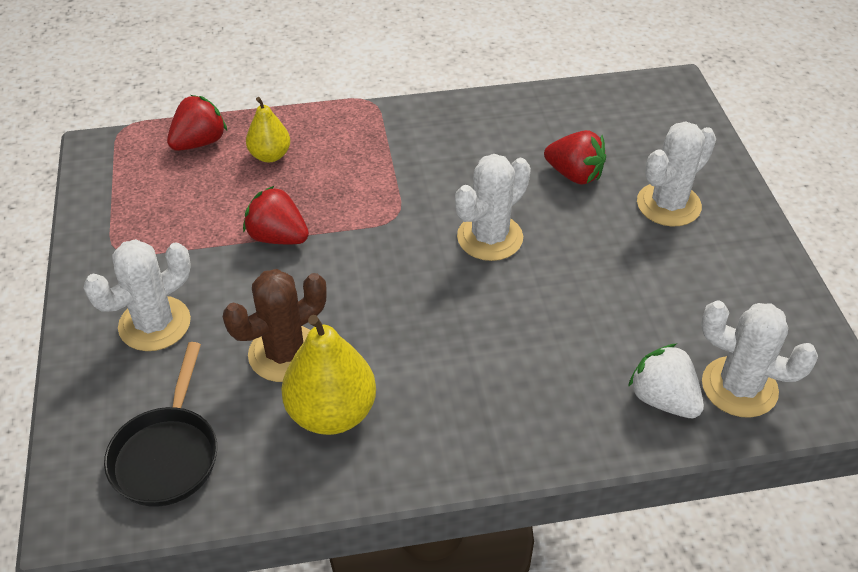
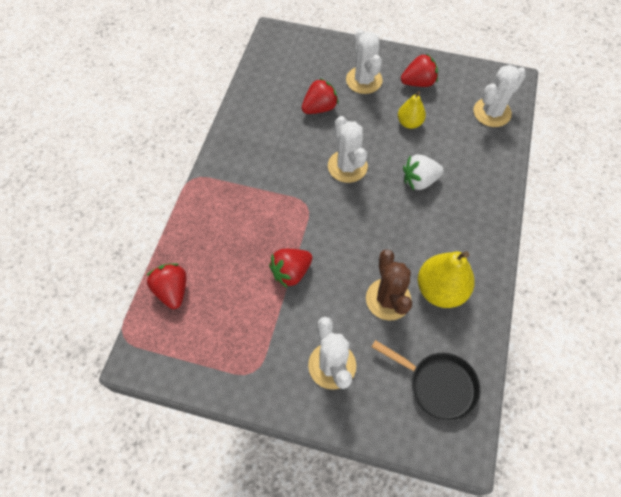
camera: 65 degrees left, 15 degrees up
yellow pear [246,97,290,162] -> yellow pear moved to [398,91,426,129]
white strawberry [628,344,704,418] -> white strawberry moved to [403,154,444,190]
none -> red strawberry [401,53,438,87]

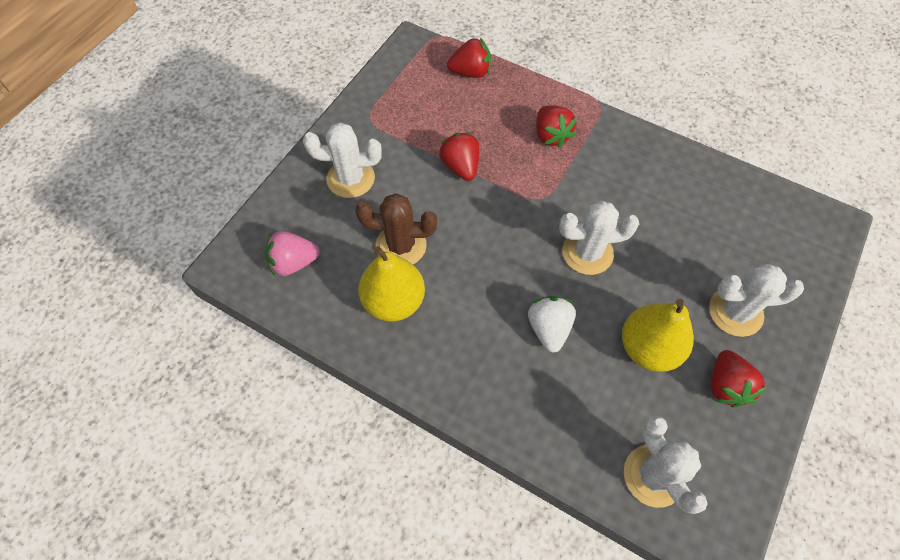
camera: 105 degrees right, 0 degrees up
red strawberry [302,78,339,114] -> red strawberry moved to [536,105,577,148]
black pan [372,340,481,422] -> pink strawberry [265,231,320,276]
yellow pear [398,91,426,129] -> yellow pear [622,299,694,372], size x1.67

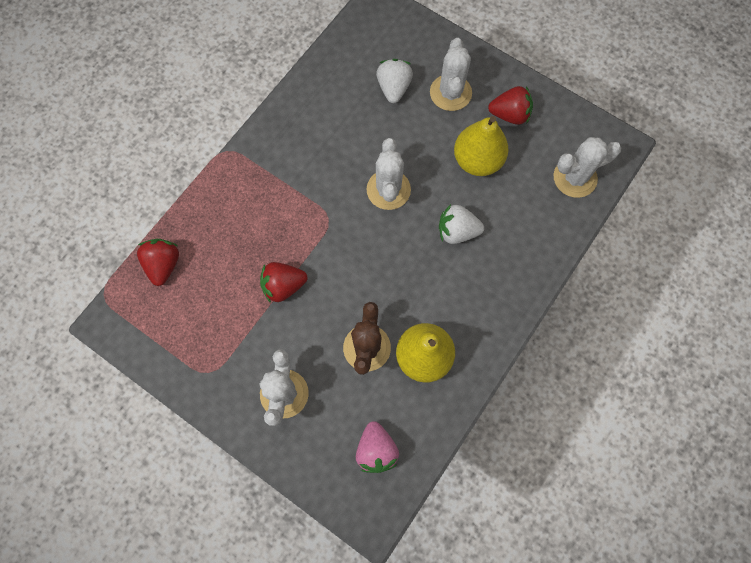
camera: 85 degrees left, 10 degrees up
red strawberry [536,105,577,148] -> none
none -> white strawberry [376,59,413,103]

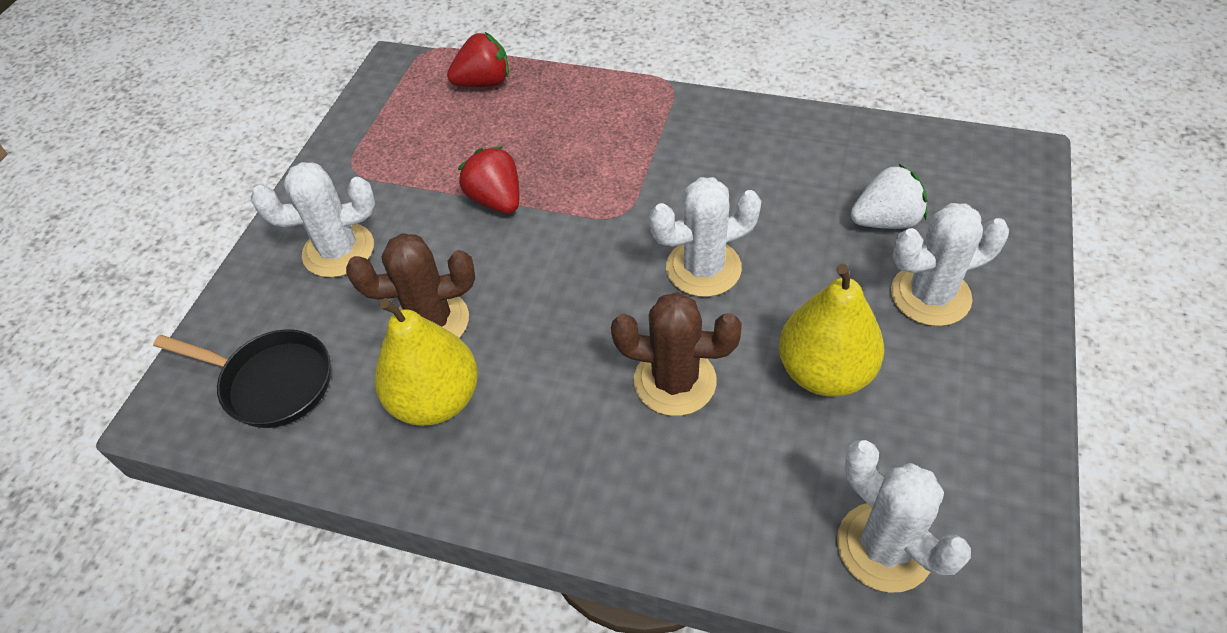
camera: 75 degrees right, 20 degrees down
pink strawberry [356,421,399,473] -> black pan [153,329,331,428]
white strawberry [439,204,484,244] -> brown cactus [611,292,742,416]
red strawberry [488,86,533,125] -> none

